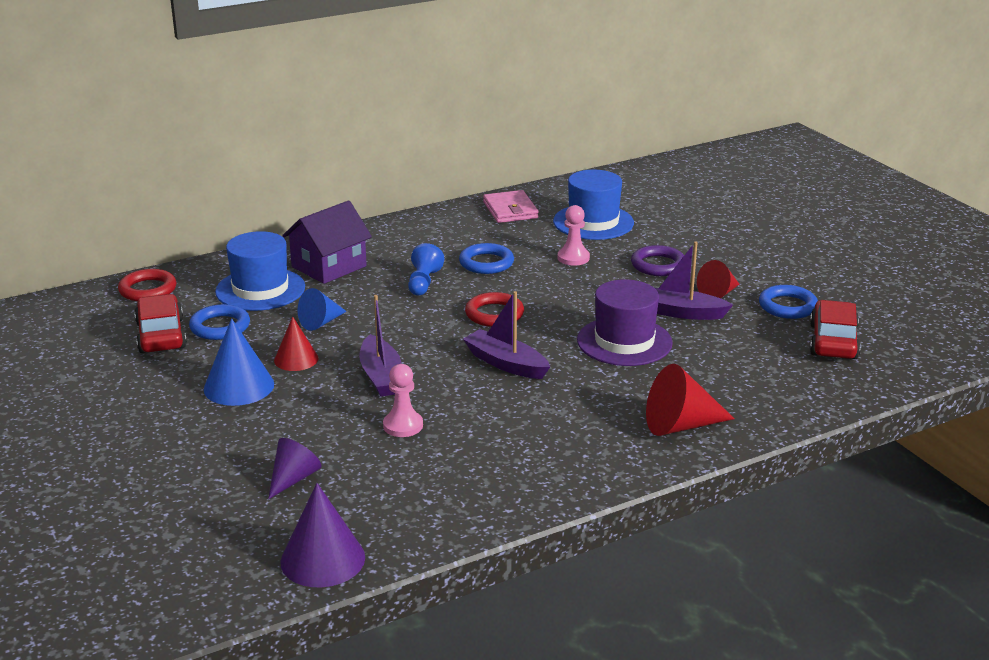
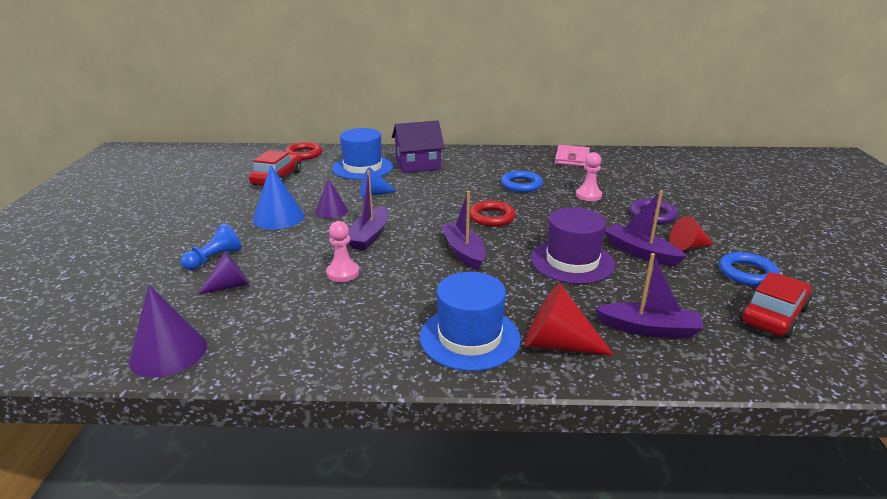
camera: 30 degrees right, 0 degrees up
blue ring [189,304,250,340] -> none
red cone [274,317,319,371] -> purple cone [315,178,348,219]
blue pawn [408,243,444,295] -> blue pawn moved to [181,223,241,270]
blue hat [553,170,634,240] -> blue hat moved to [420,272,521,371]
none -> purple boat [595,253,704,339]

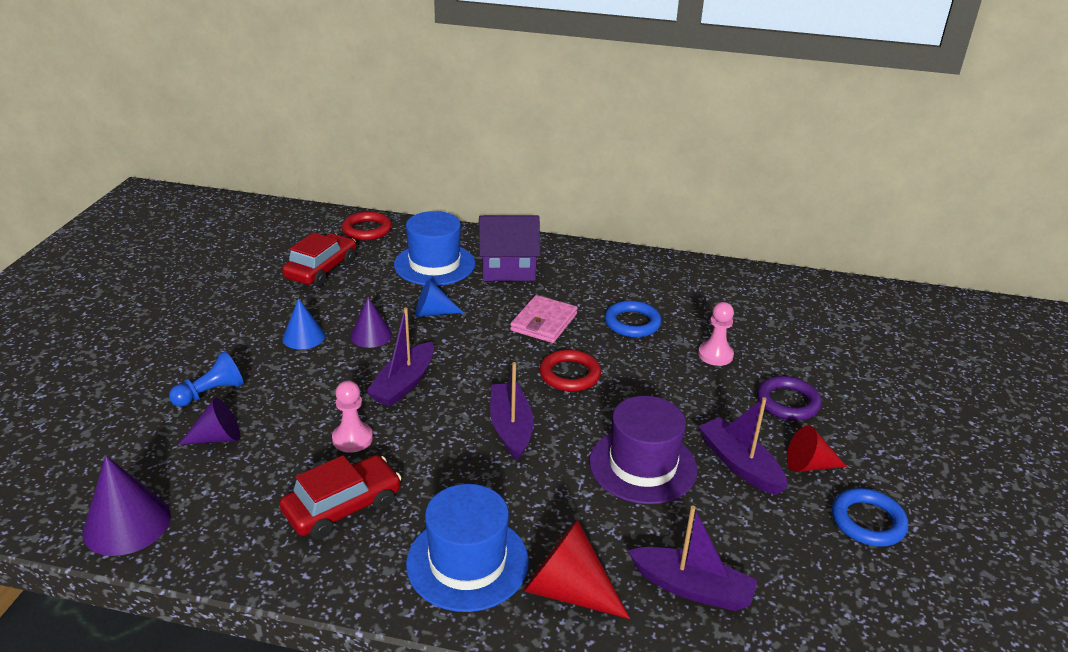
camera: 10 degrees right, 5 degrees up
blue cone [253,165,304,230] -> blue cone [282,298,325,350], size x0.65
pink wallet [555,145,590,166] -> pink wallet moved to [510,295,578,343]
red car [740,272,812,338] -> red car moved to [280,455,402,540]

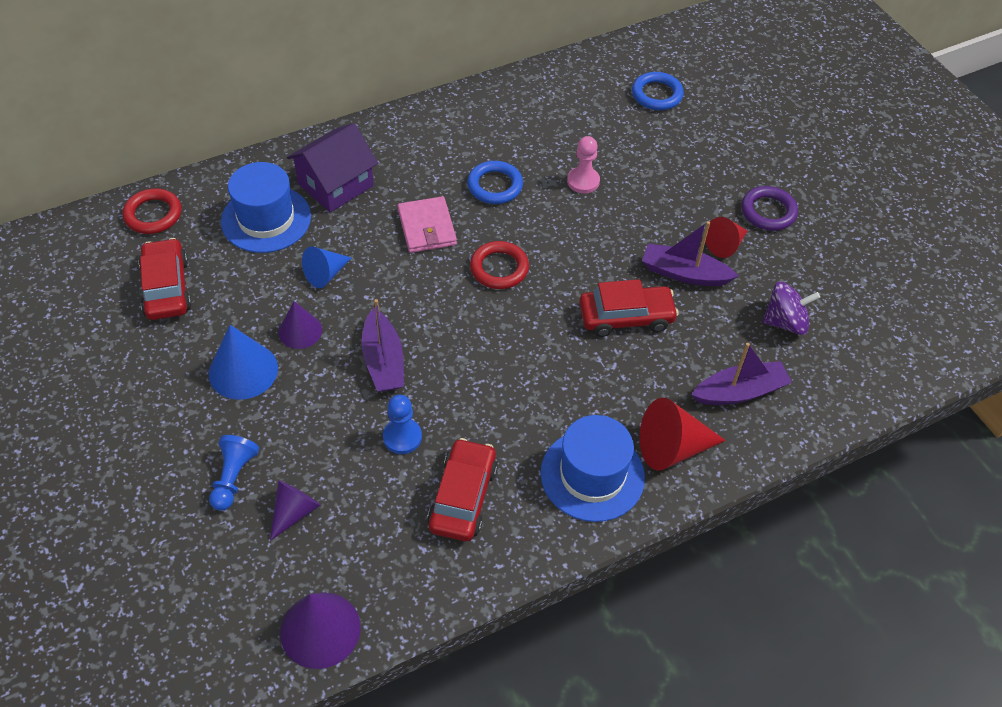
camera: 40 degrees left, 20 degrees up
blue cone [282,298,325,350] -> blue cone [209,325,278,400], size x1.53
pink pawn [332,381,373,453] -> blue pawn [383,395,422,454]
purple boat [490,362,533,460] -> none
purple hat [589,396,697,504] -> red car [579,279,679,337]
purple ring [757,376,822,421] -> purple ring moved to [741,186,798,231]
blue ring [832,488,908,547] -> blue ring moved to [632,72,684,110]
none -> purple spinning top [762,282,820,335]

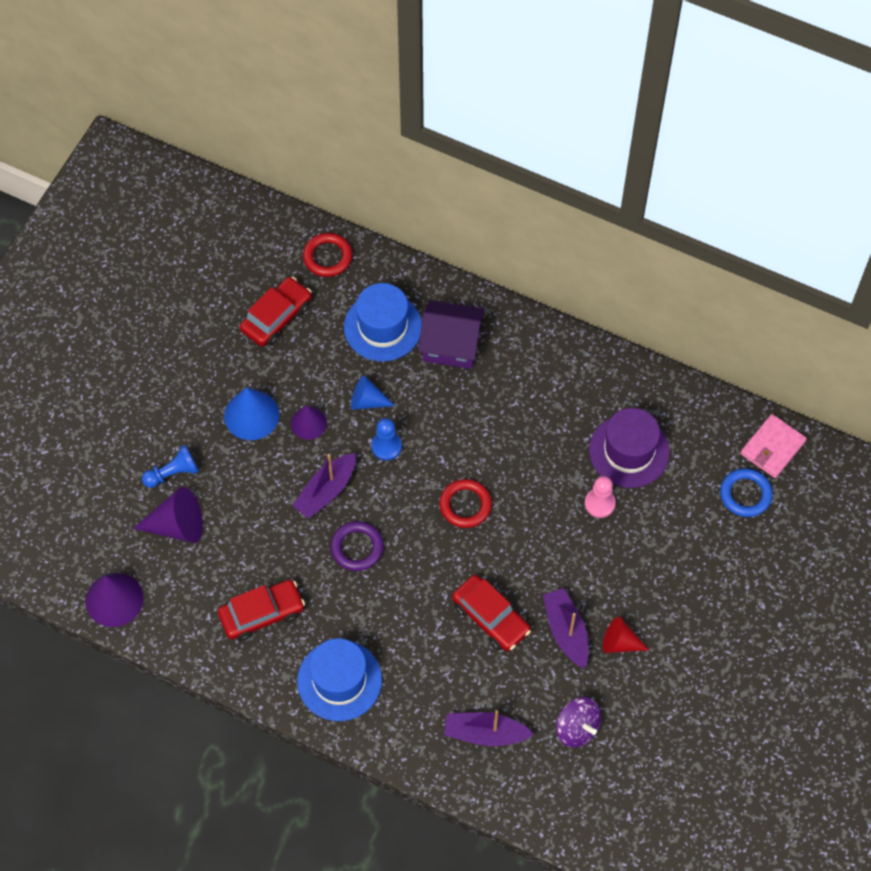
camera: 55 degrees right, 10 degrees up
purple cone [270,480,321,541] -> purple cone [133,487,203,543], size x1.53
blue pawn [383,395,422,454] -> blue pawn moved to [371,418,402,461]
pink wallet [398,196,457,253] -> pink wallet moved to [740,414,807,478]
blue ring [467,161,523,204] -> none
red cone [640,398,726,471] -> none
purple boat [691,343,792,405] -> purple boat turned 150 degrees clockwise [444,710,534,746]
purple ring [741,186,798,231] -> purple ring moved to [330,521,384,571]
none -> purple hat [589,408,670,488]

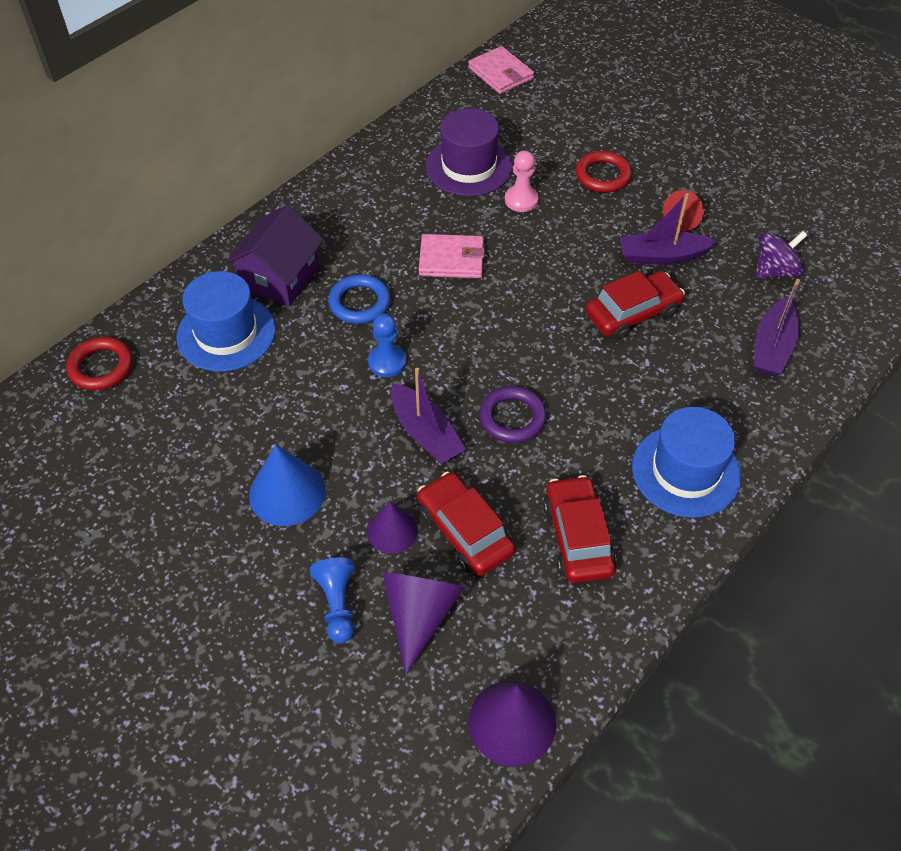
camera: 75 degrees left, 10 degrees down
red car [240,277,312,347] -> red car moved to [417,472,515,576]
purple cone [291,405,327,440] -> purple cone moved to [367,502,418,554]
blue cone [351,376,395,410] -> none
red ring [439,479,492,528] -> red ring moved to [575,151,632,193]
blue ring [720,468,773,517] -> blue ring moved to [328,275,390,324]
none -> pink wallet [419,234,485,278]

